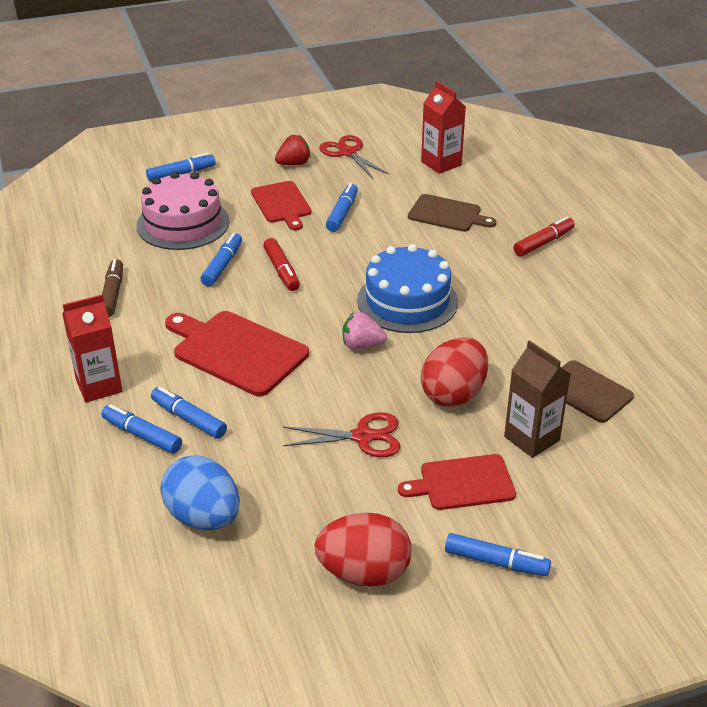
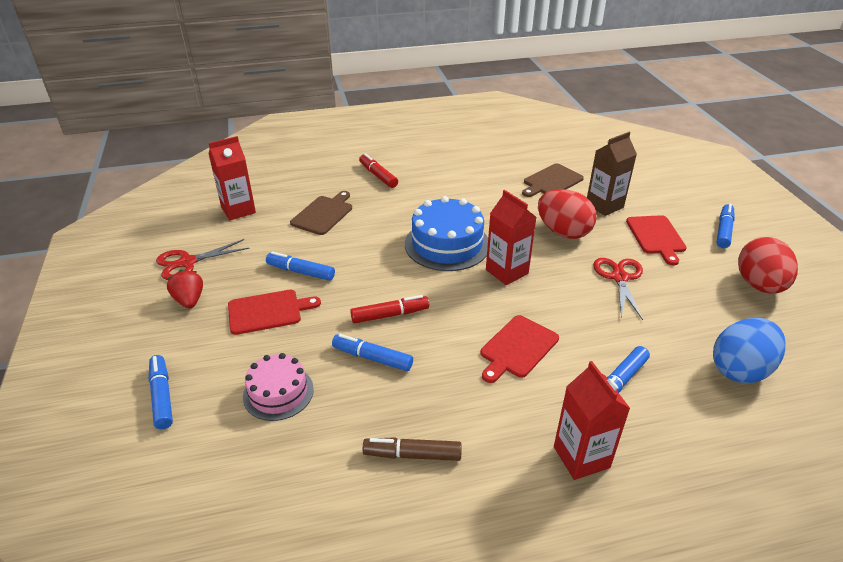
camera: 85 degrees left, 0 degrees up
blue marker [101,404,182,454] -> none
pink cake [136,172,229,250] -> pink cake [243,353,314,421], size x0.63
red cutting board [165,311,309,396] -> red cutting board [480,315,559,383], size x0.65
pink strawberry [343,312,387,350] -> red carton [486,190,536,285]

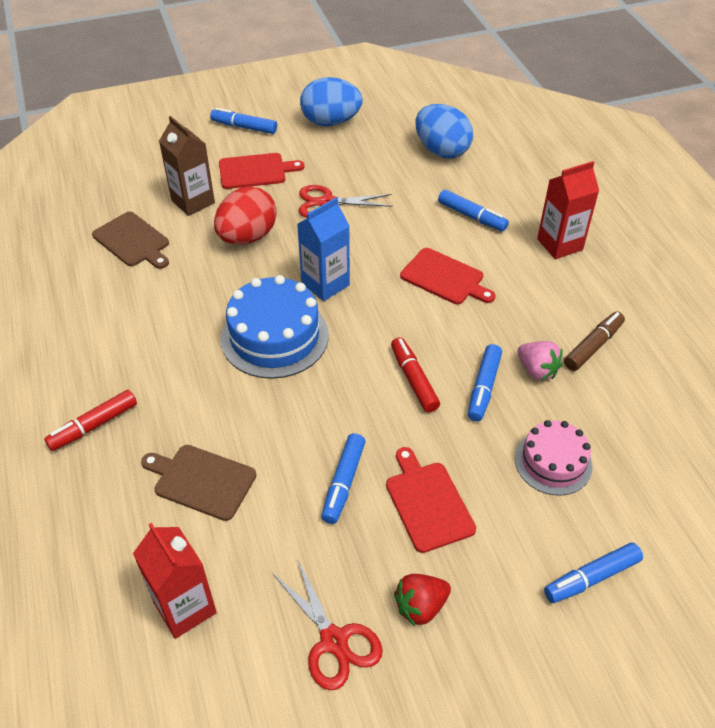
camera: 95 degrees left, 10 degrees up
brown marker [363,437,462,461] -> brown marker turned 135 degrees counterclockwise [564,312,625,371]
red carton [486,190,536,285] -> blue carton [297,197,350,301]
red egg [738,237,798,294] -> blue egg [300,77,363,126]
none -> pink strawberry [518,341,563,381]

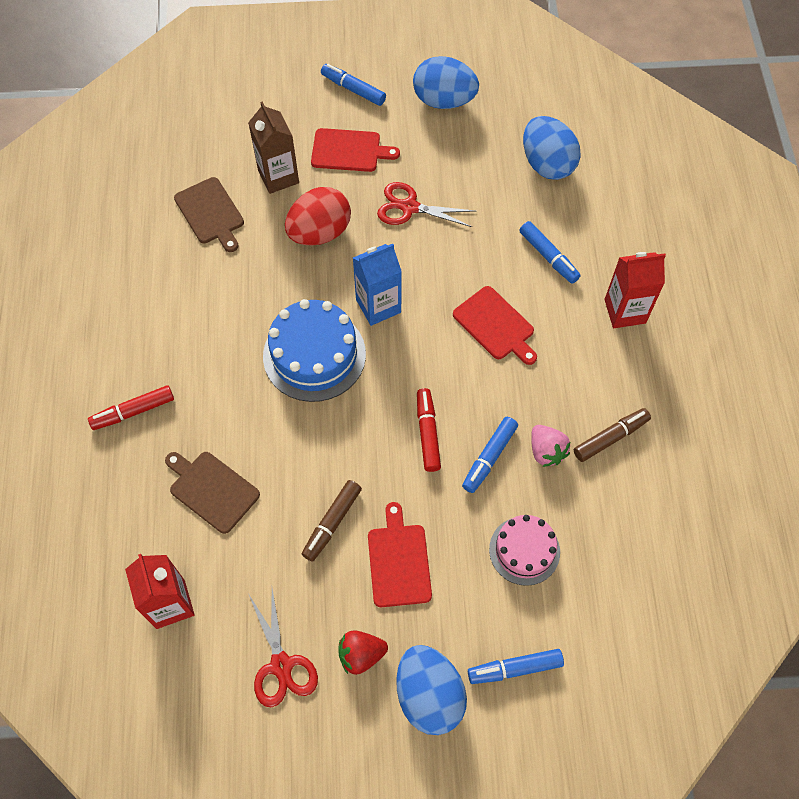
camera: 15 degrees right, 15 degrees up
blue marker [321,433,366,524] -> brown marker [302,480,362,562]
none -> blue egg [396,645,467,735]

